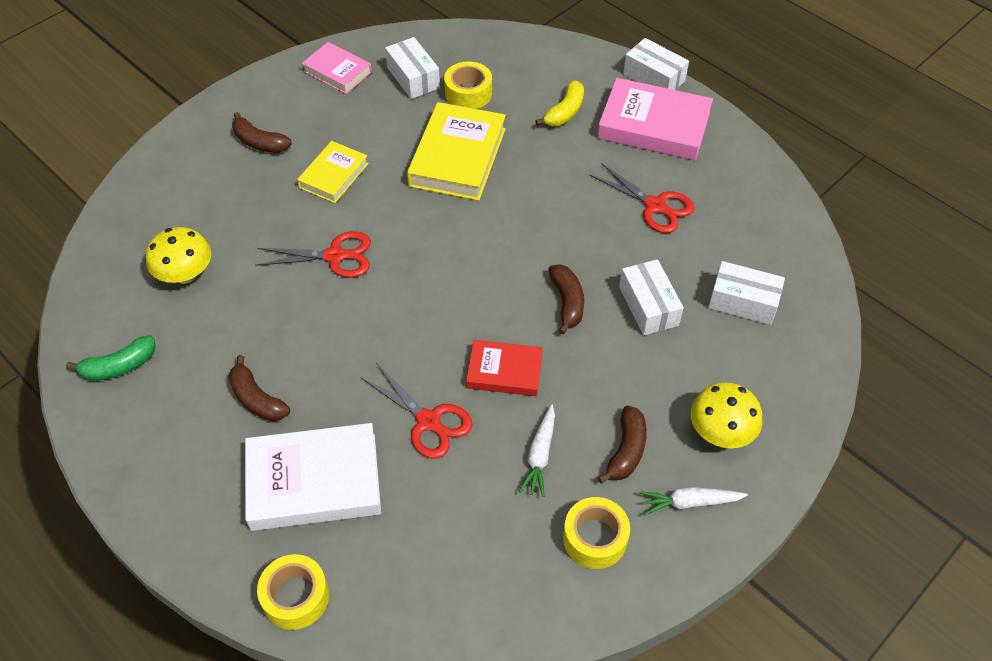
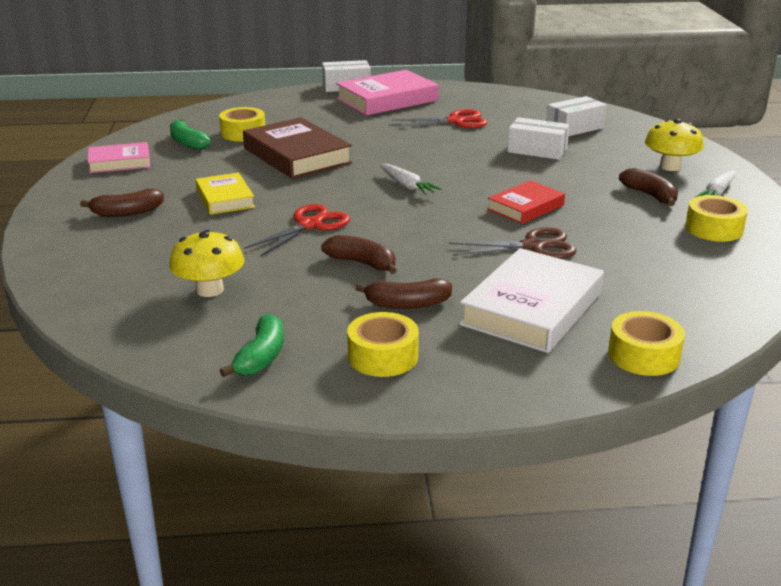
camera: 50 degrees left, 25 degrees down
red scissors [360,363,472,459] -> brown scissors [449,227,576,259]
white box [385,37,440,99] -> green banana [170,120,211,150]
yellow book [407,102,506,201] -> brown book [243,117,352,179]
white carrot [519,404,555,497] -> white carrot moved to [380,164,442,195]
yellow banana [536,80,584,126] -> none
brown banana [548,264,584,335] -> brown banana moved to [321,235,397,274]
none -> yellow tape [347,312,419,377]

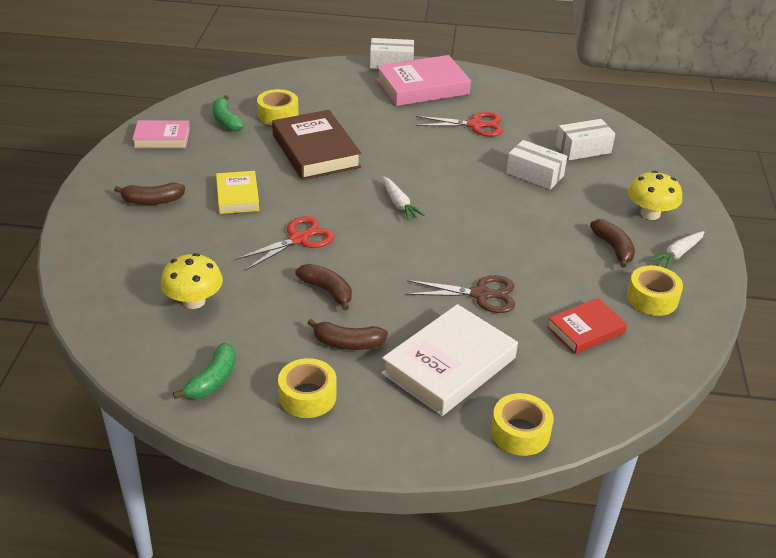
camera: 10 degrees right, 10 degrees up
red book [487,180,565,224] -> red book moved to [547,298,627,354]

